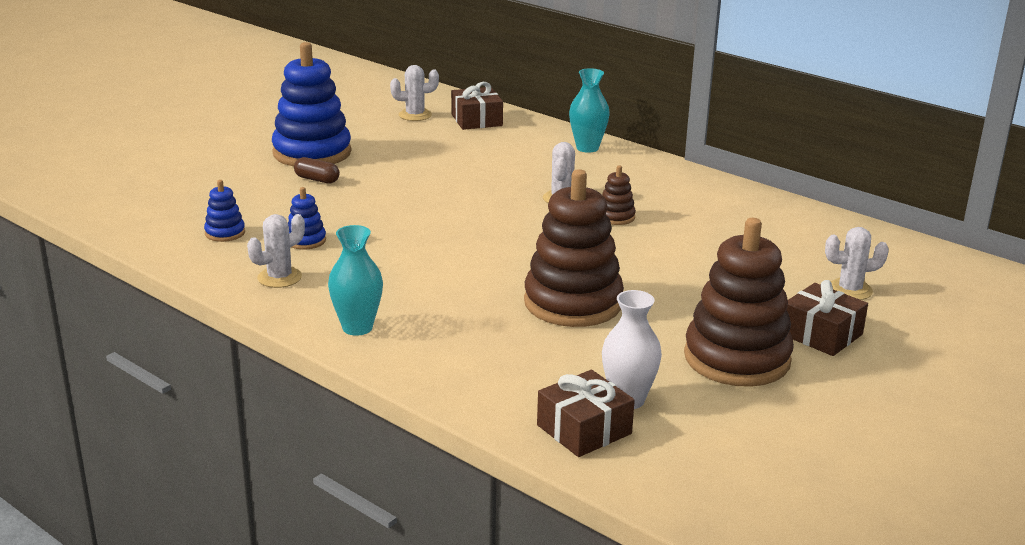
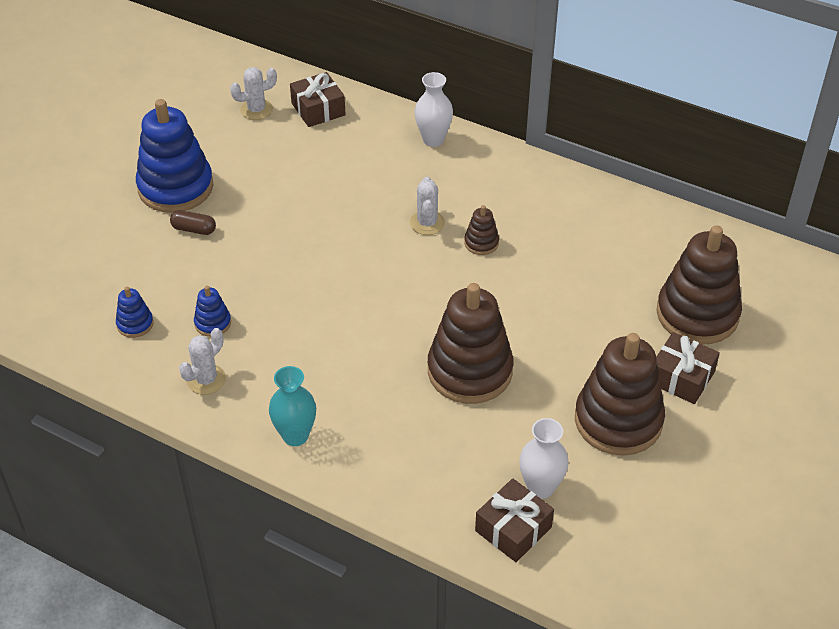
camera: 10 degrees left, 20 degrees up
turquoise vase [569,68,610,153] -> white vase [415,72,453,147]
white cactus [825,227,889,300] -> brown stacking toy [656,226,742,344]

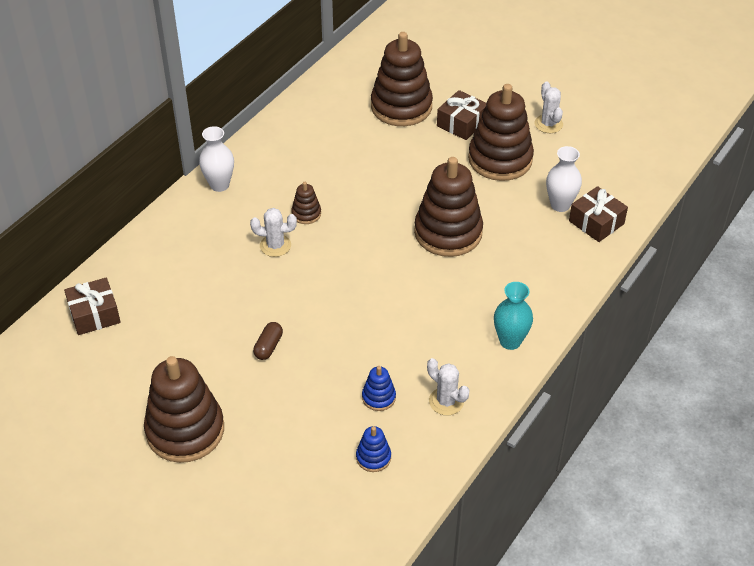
camera: 85 degrees left, 0 degrees up
blue stacking toy [136,99,213,213] -> brown stacking toy [144,356,224,463]
brown capsule [170,210,216,235] -> brown capsule moved to [253,322,283,360]
white cactus [230,67,277,120] -> white cactus moved to [535,81,563,133]
white vase [415,72,453,147] -> white vase moved to [199,126,234,192]

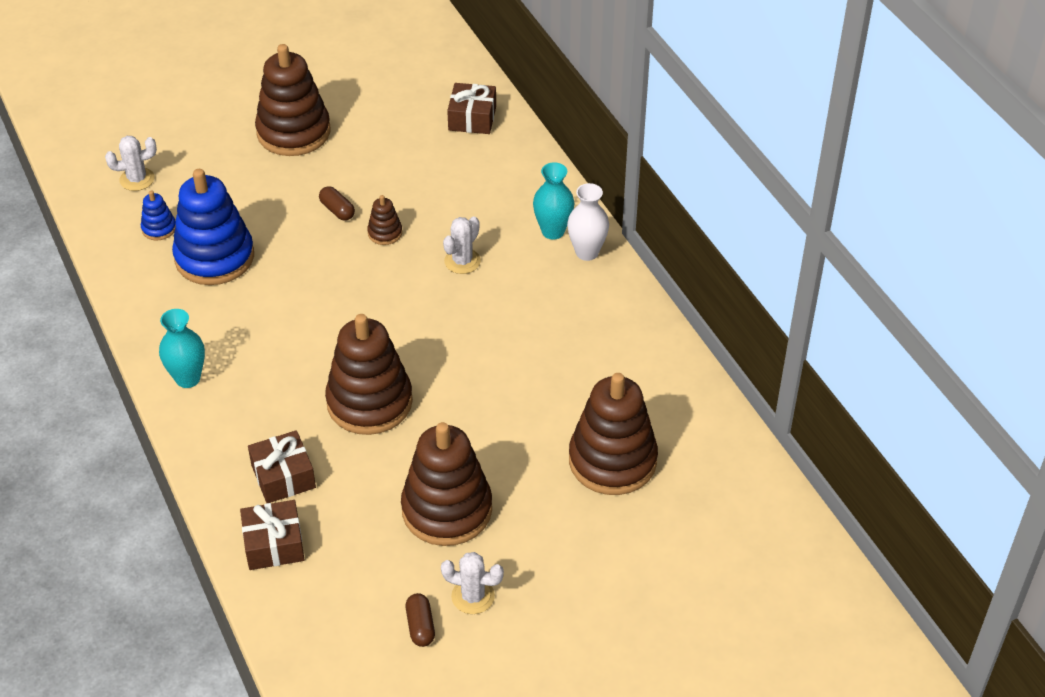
camera: 120 degrees right, 0 degrees up
brown stacking toy [291,182,321,224] -> brown stacking toy moved to [367,195,402,245]
blue stacking toy [362,366,396,411] -> blue stacking toy [172,169,254,285], size x2.26
white cactus [427,358,469,415] -> white cactus moved to [105,136,157,191]
brown gift [437,90,486,140] -> brown gift moved to [248,430,316,503]
white vase [546,146,582,212] -> none
none -> brown capsule [405,593,435,647]
none -> turquoise vase [533,162,574,240]

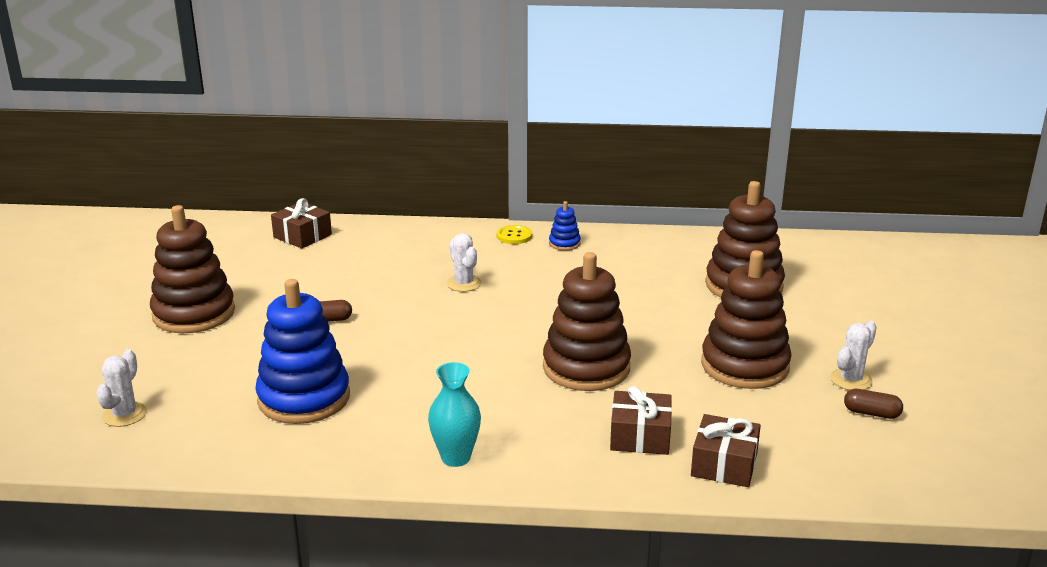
camera: 60 degrees left, 20 degrees down
blue stacking toy [141,191,176,240] -> blue stacking toy moved to [549,201,581,251]
brown stacking toy [367,195,402,245] -> none
turquoise vase [533,162,574,240] -> none
white vase [567,183,609,261] -> yellow button [497,225,532,244]

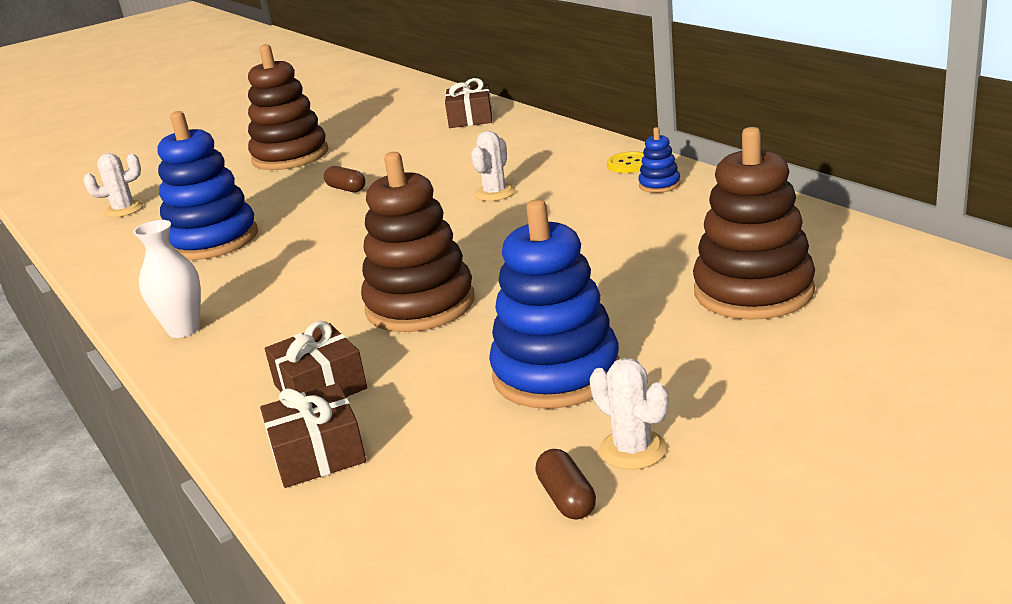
camera: 55 degrees right, 0 degrees up
turquoise vase [428,362,481,467] -> white vase [133,220,201,338]
brown stacking toy [701,250,792,389] -> blue stacking toy [489,199,619,409]
white cactus [830,321,877,390] -> white cactus turned 45 degrees clockwise [590,358,668,470]

